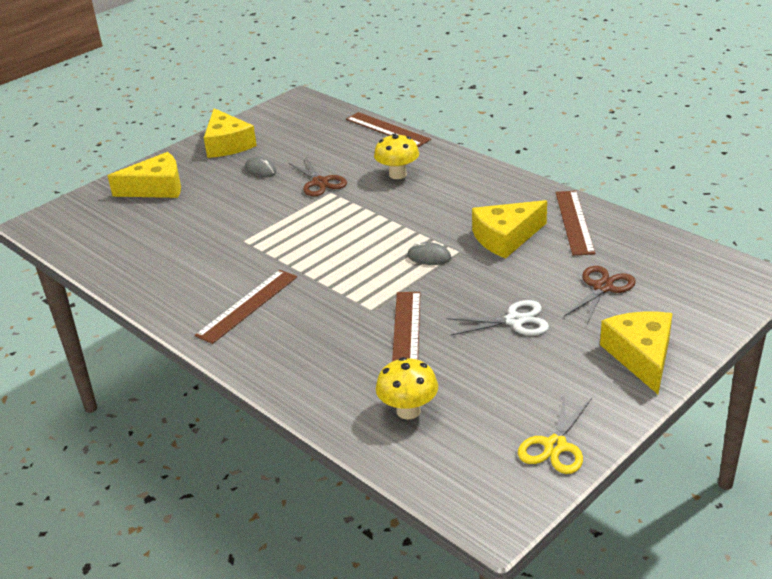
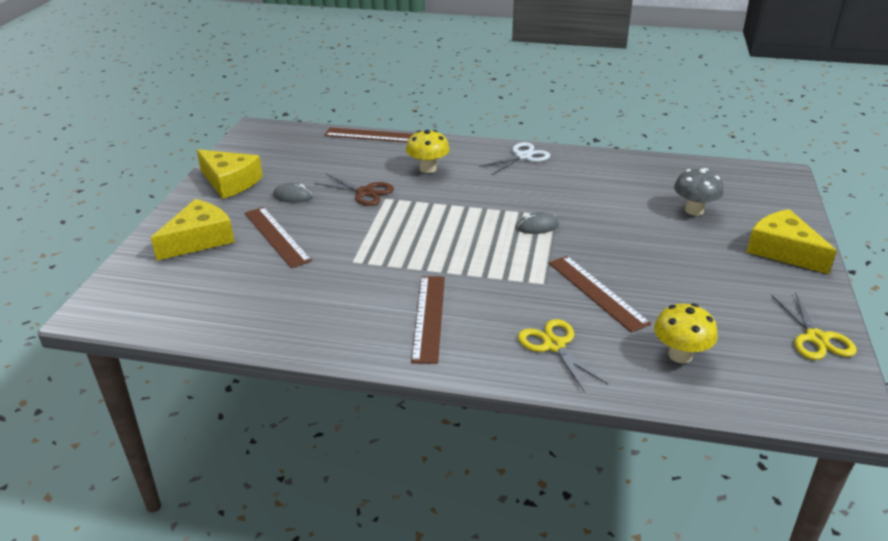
camera: 35 degrees left, 0 degrees up
white scissors [446,300,549,336] -> white scissors moved to [479,142,550,175]
yellow cheese [472,200,547,259] -> none
brown ruler [555,191,595,256] -> brown ruler moved to [245,207,312,268]
brown scissors [563,266,636,324] -> grey mushroom [674,168,724,215]
none -> yellow scissors [518,319,608,393]

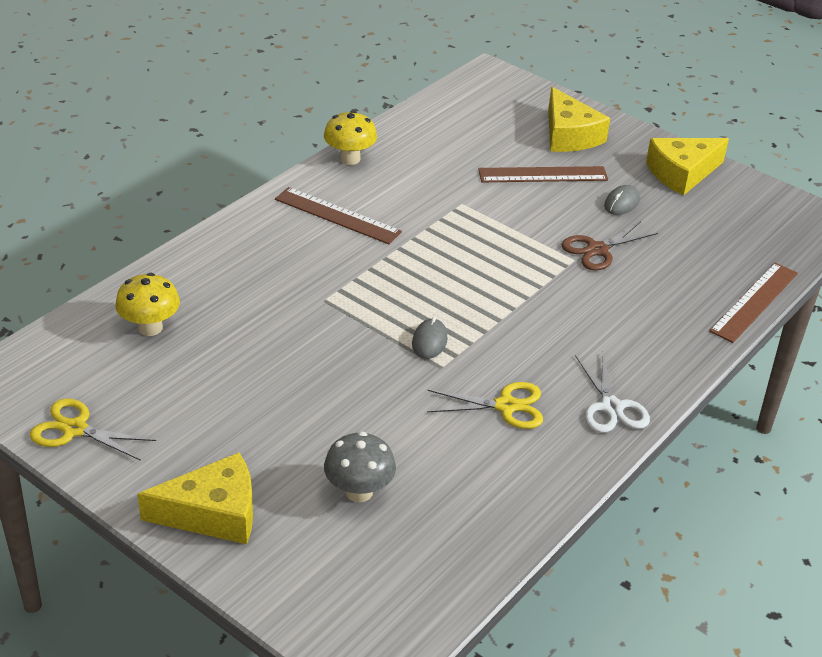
camera: 115 degrees right, 5 degrees up
yellow mushroom [406,130,450,173] -> yellow mushroom moved to [324,111,377,165]
yellow scissors [518,319,608,393] -> yellow scissors moved to [427,382,543,429]
brown ruler [549,256,651,333] -> none

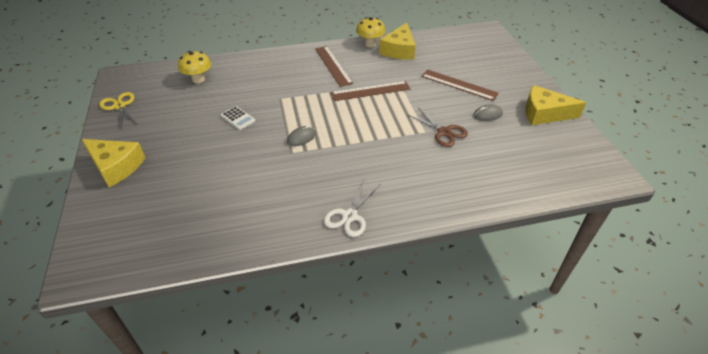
camera: 40 degrees right, 5 degrees up
grey mushroom [324,432,396,502] -> none
yellow scissors [427,382,543,429] -> none
yellow cheese [548,87,610,152] -> yellow cheese moved to [379,23,416,60]
brown scissors [561,221,658,271] -> brown scissors turned 135 degrees counterclockwise [408,108,468,147]
brown ruler [709,263,798,343] -> brown ruler moved to [331,81,410,101]
none -> white calculator [221,106,255,130]

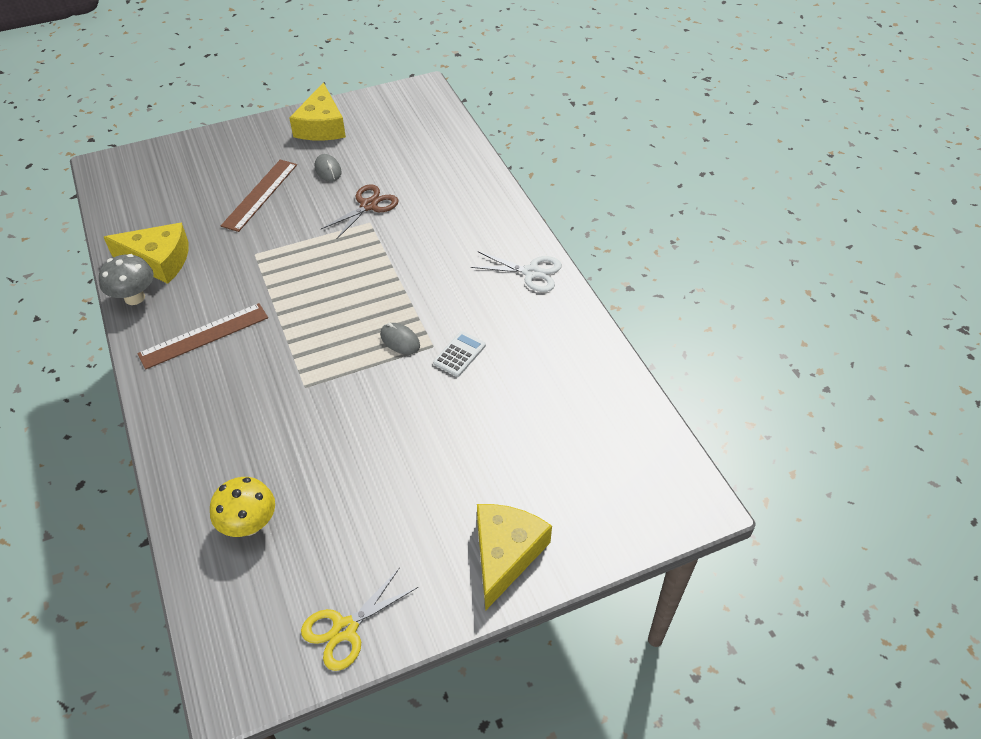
camera: 100 degrees left, 5 degrees up
white calculator [221,106,255,130] -> white calculator moved to [433,331,486,377]
brown ruler [331,81,410,101] -> none
yellow mushroom [356,17,385,47] -> grey mushroom [99,254,154,305]

